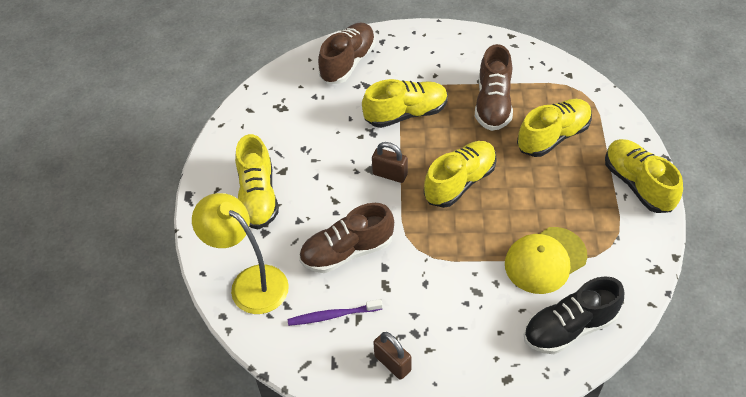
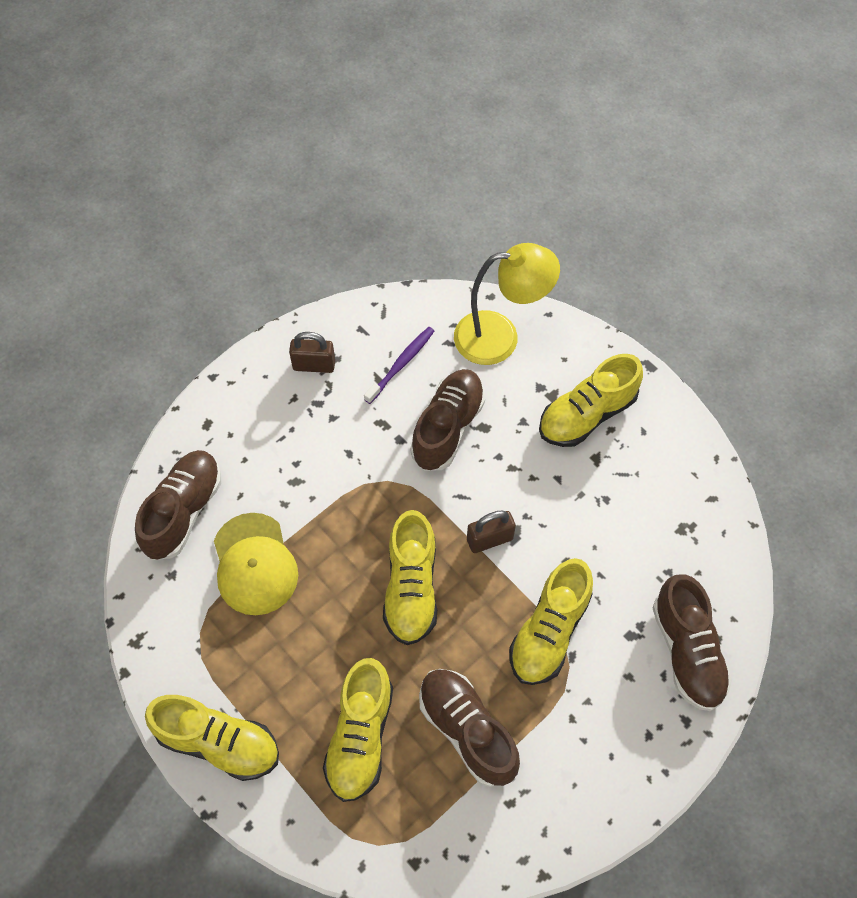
camera: 135 degrees right, 10 degrees up
yellow shoe [235,134,279,229] -> yellow shoe turned 75 degrees counterclockwise [539,354,643,447]
yellow cap [505,227,587,294] -> yellow cap turned 150 degrees clockwise [214,513,298,615]
black shoe [524,276,624,354] -> brown shoe [135,450,221,560]

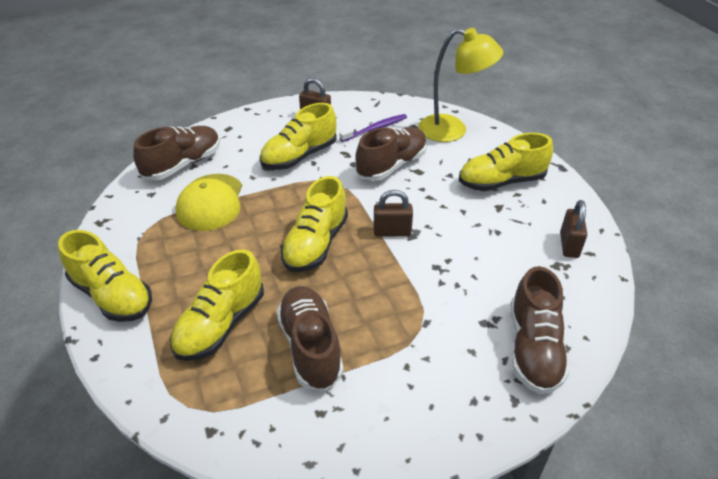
camera: 20 degrees right, 20 degrees down
yellow shoe [509,558,593,685] -> yellow shoe moved to [259,103,337,170]
none -> brown padlock [560,200,587,258]

